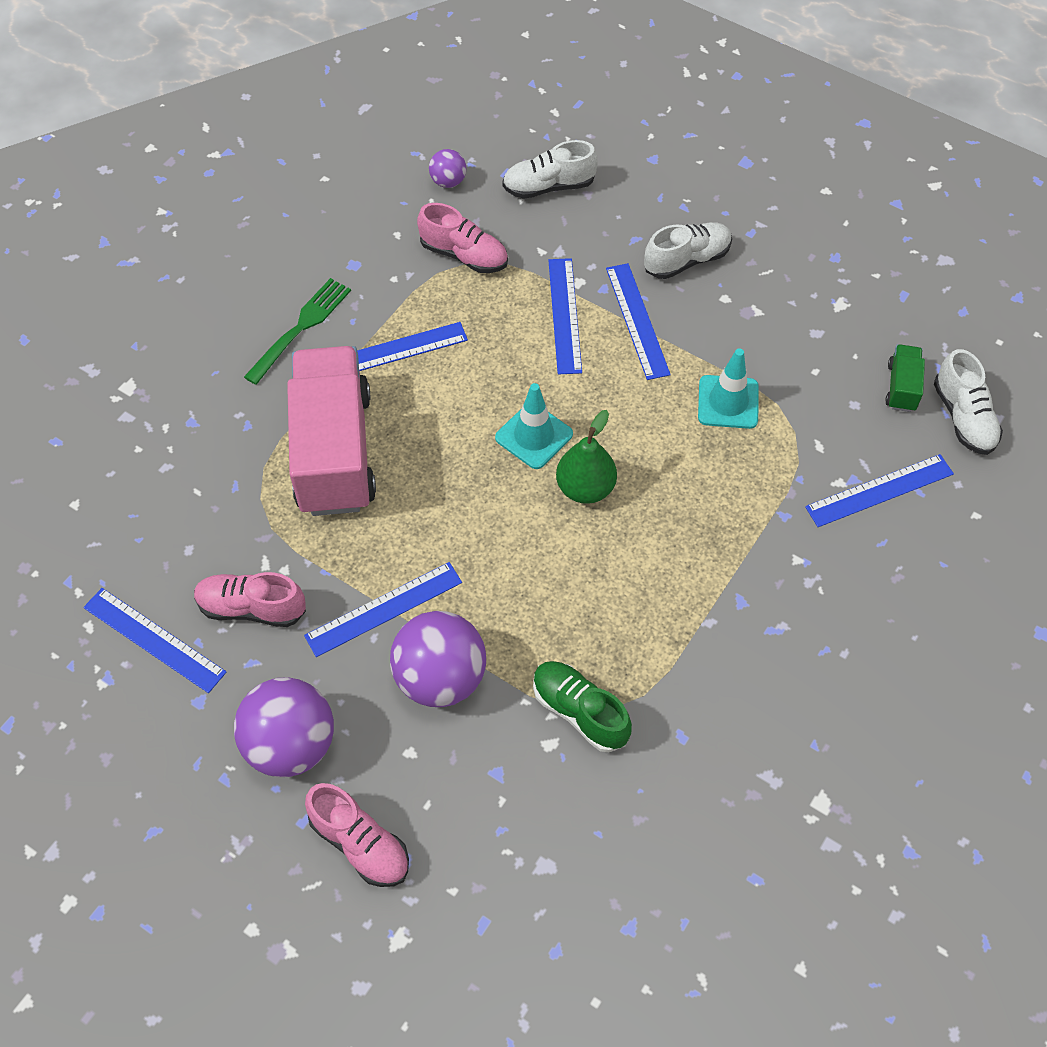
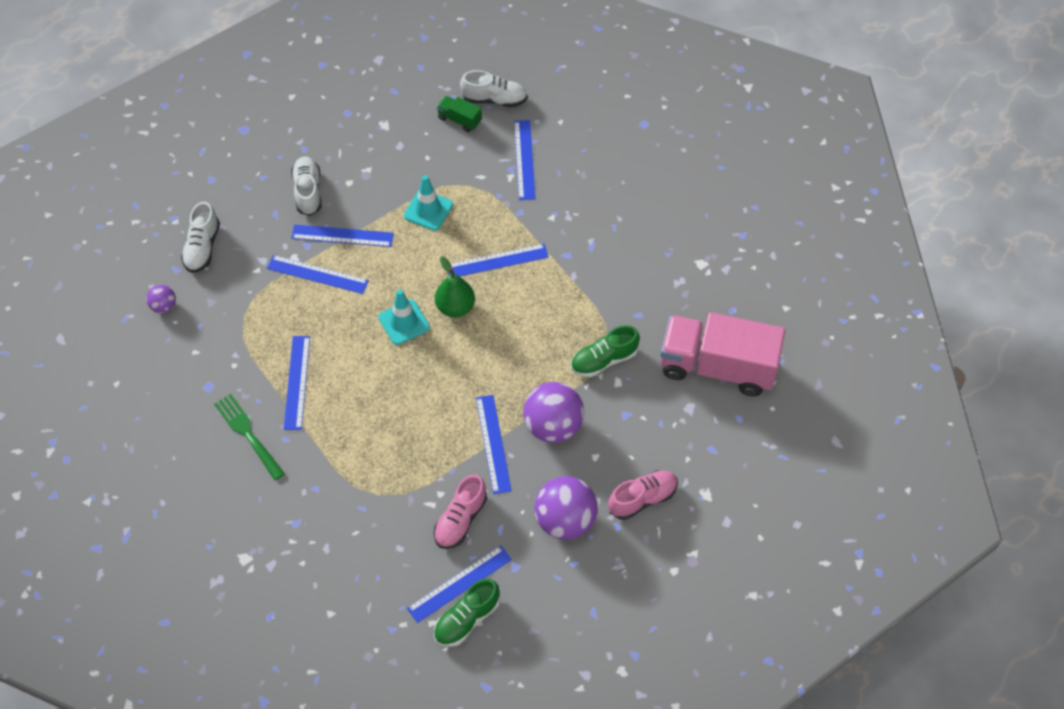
camera: 70 degrees left, 0 degrees up
pink truck [287,346,376,516] -> pink truck moved to [660,312,785,397]
pink shoe [417,203,508,273] -> none
none -> green shoe [434,578,500,647]
none -> blue ruler [448,244,548,277]

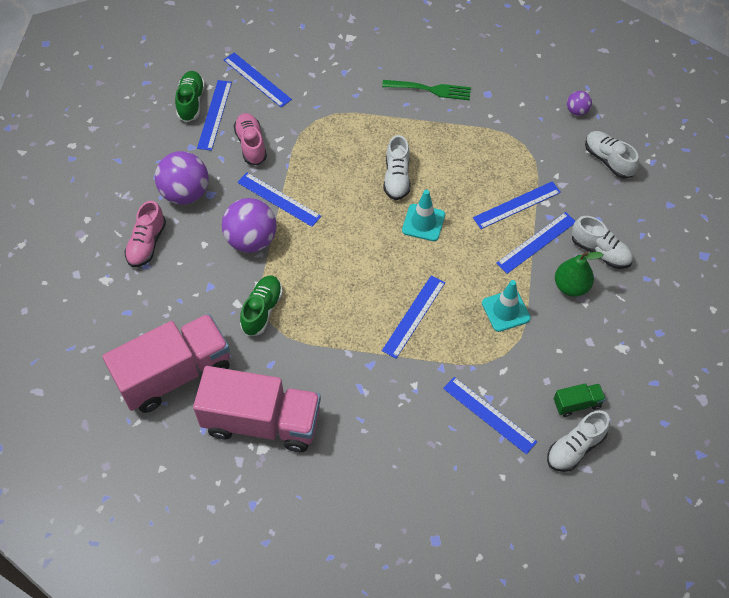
camera: 135 degrees right, 0 degrees up
blue ruler [284,336,310,430] -> blue ruler moved to [224,53,292,107]
green pear [435,256,475,317] -> green pear moved to [555,251,604,297]
none -> pink truck [193,366,321,452]
none -> white shoe [383,135,411,200]

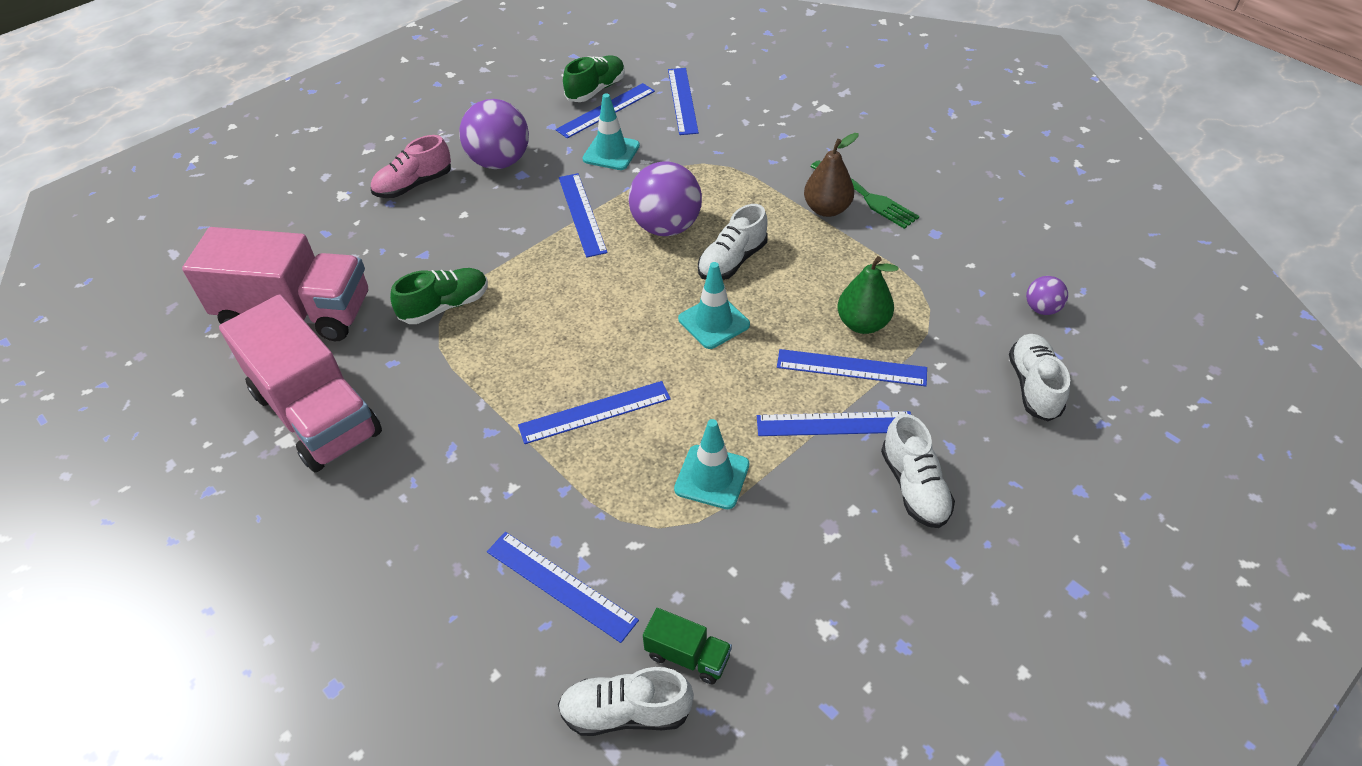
camera: 40 degrees right, 10 degrees down
purple ball [222,198,277,253] -> purple ball moved to [628,161,702,236]
pink shoe [234,113,267,165] -> turquoise traffic cone [583,93,640,170]
blue ruler [443,377,537,454] -> blue ruler turned 45 degrees counterclockwise [487,532,639,643]
green pear [555,251,604,297] -> green pear moved to [838,256,898,334]
none -> brown pear [804,133,859,217]

